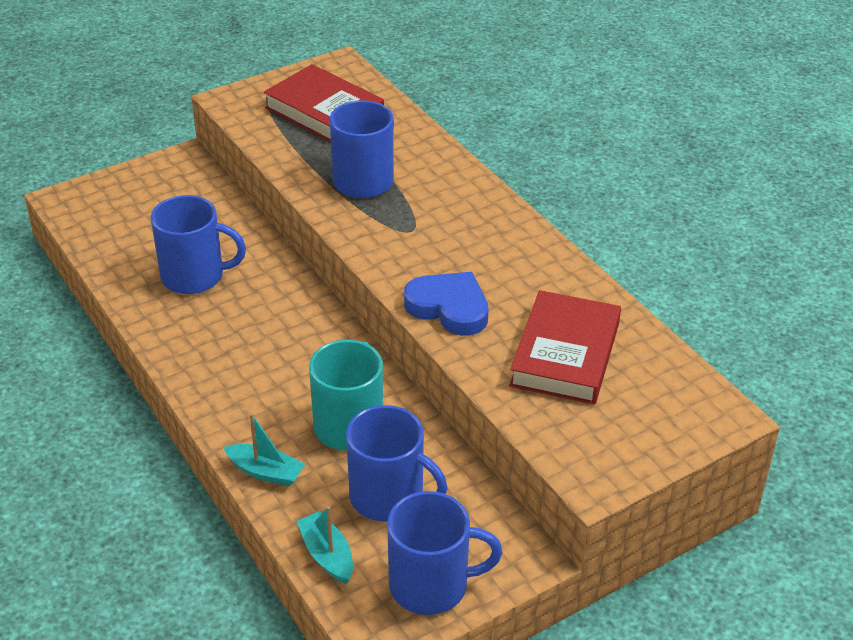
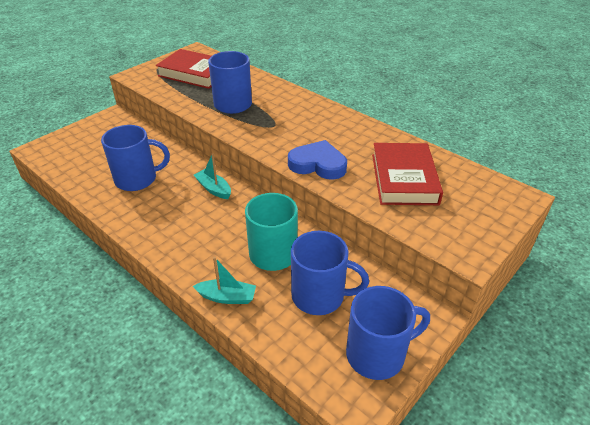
camera: 15 degrees left, 0 degrees up
turquoise boat [297,506,353,584] -> turquoise boat moved to [194,153,231,199]

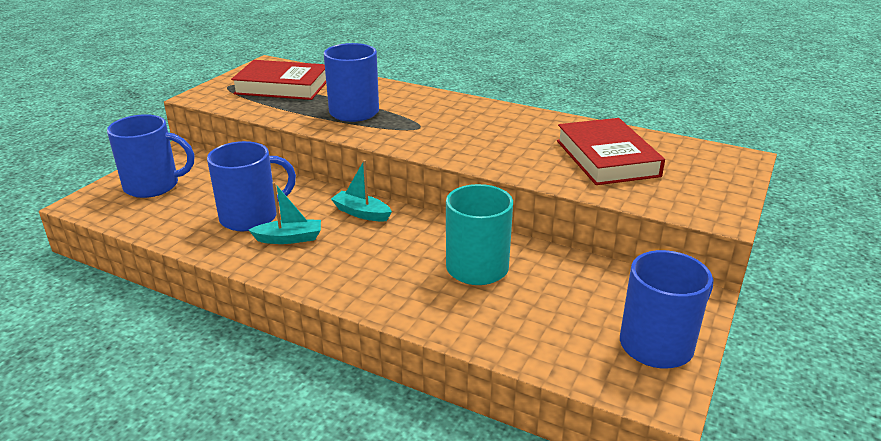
camera: 15 degrees left, 10 degrees down
turquoise boat [193,257,256,304] -> turquoise boat moved to [249,182,321,244]
blue heart [288,140,347,180] -> none
blue mug [291,231,369,315] -> blue mug moved to [107,114,194,198]

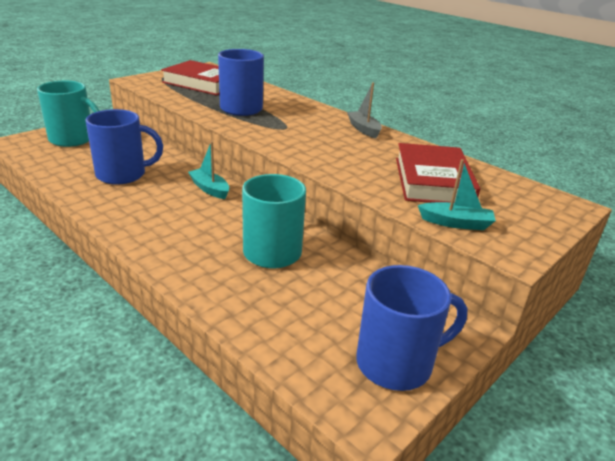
camera: 15 degrees right, 0 degrees up
blue mug [107,114,194,198] -> turquoise mug [37,81,100,147]
turquoise boat [249,182,321,244] -> turquoise boat moved to [418,159,496,230]
none -> grey boat [347,82,382,138]

